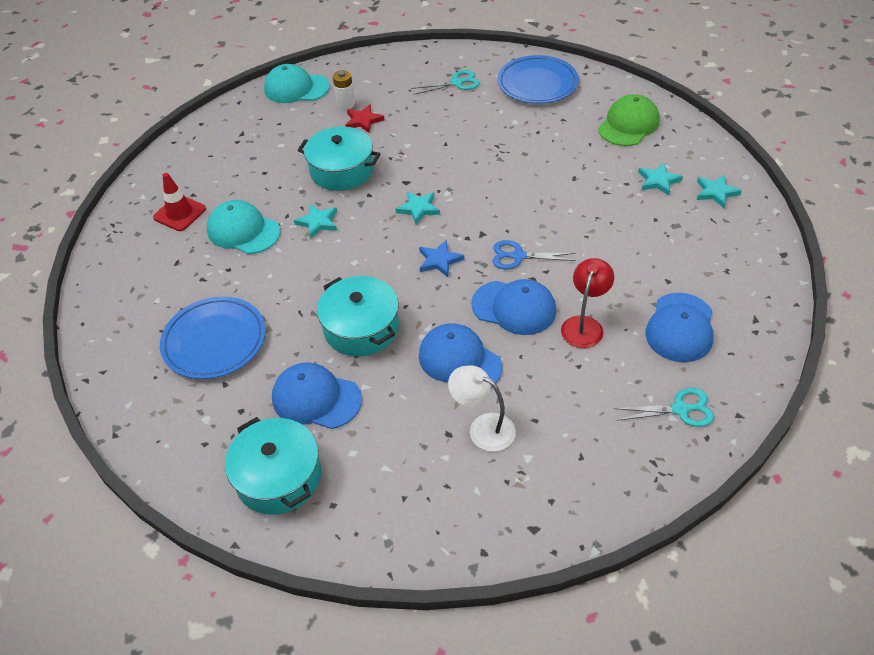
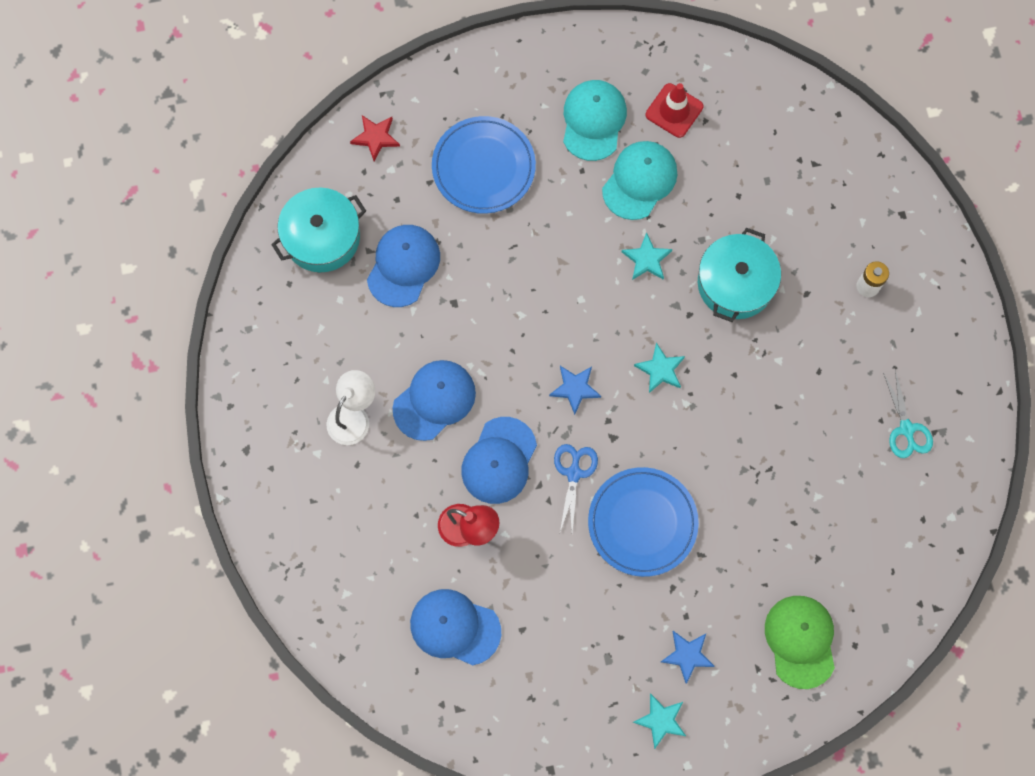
camera: 90 degrees right, 25 degrees up
turquoise cap [264,64,330,103] -> turquoise cap moved to [563,80,627,161]
turquoise pot [317,276,399,356] -> none
red star [345,104,385,133] -> red star moved to [350,115,400,161]
blue plate [497,55,579,104] -> blue plate moved to [588,467,699,577]
green cap [598,94,660,146] -> green cap turned 135 degrees counterclockwise [765,596,835,689]
turquoise scissors [614,388,714,427] -> none
turquoise star [638,163,683,196] -> blue star [661,631,715,684]

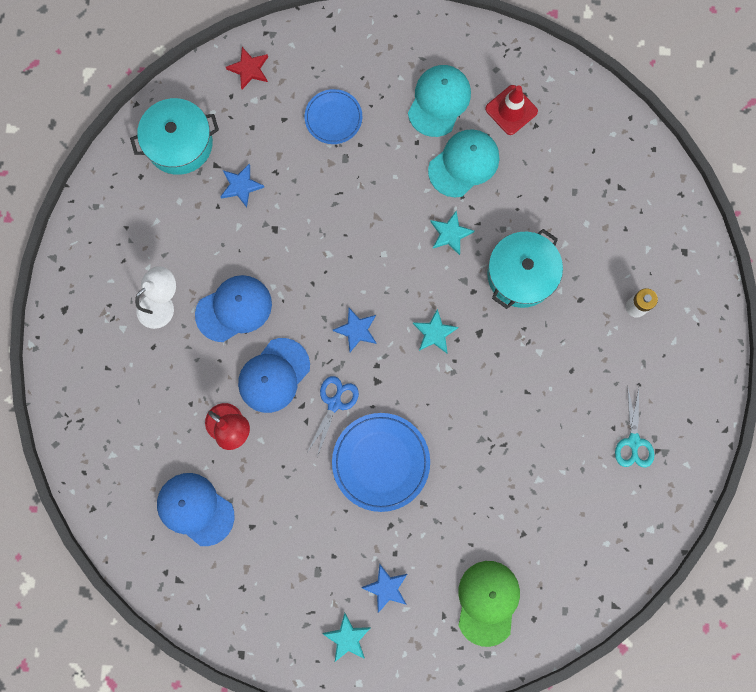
camera: 15 degrees right, 5 degrees up
blue cap [367,225,440,307] -> blue star [220,164,264,208]
blue plate [432,116,536,214] -> blue plate [304,89,362,144], size x0.63

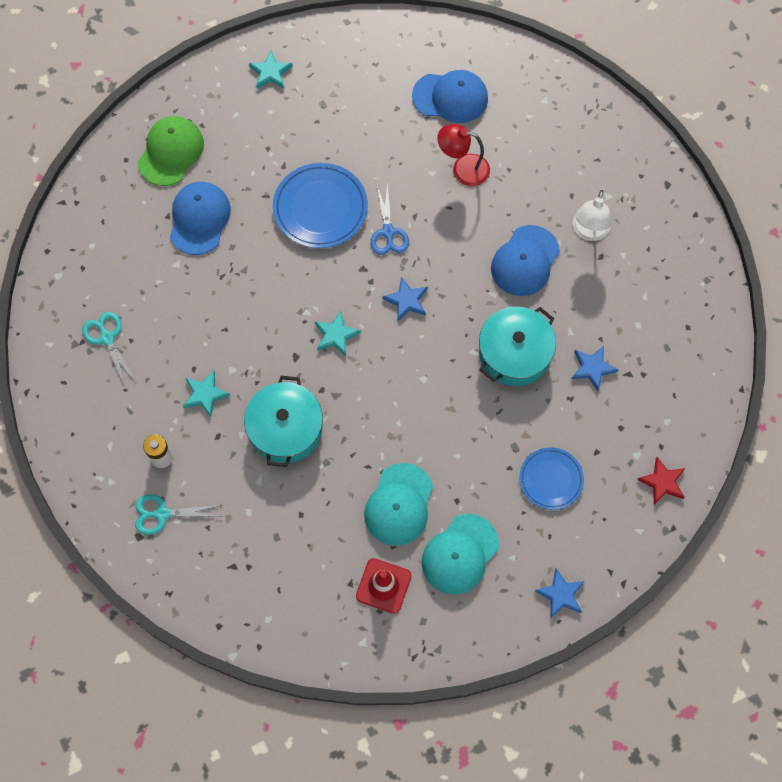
camera: 150 degrees right, 10 degrees down
turquoise pot [130,98,219,175] -> turquoise pot moved to [479,307,556,386]
blue cap [238,338,310,413] -> blue cap moved to [170,182,231,255]
blue star [361,564,407,613] -> blue star moved to [535,568,585,619]
turquoise cap [408,65,471,137] -> turquoise cap turned 45 degrees clockwise [422,514,499,594]
turquoise star [430,210,474,255] -> turquoise star moved to [183,371,230,417]
green cap [458,561,520,647] -> green cap turned 135 degrees counterclockwise [137,116,204,186]
none -> turquoise scissors [135,494,221,535]

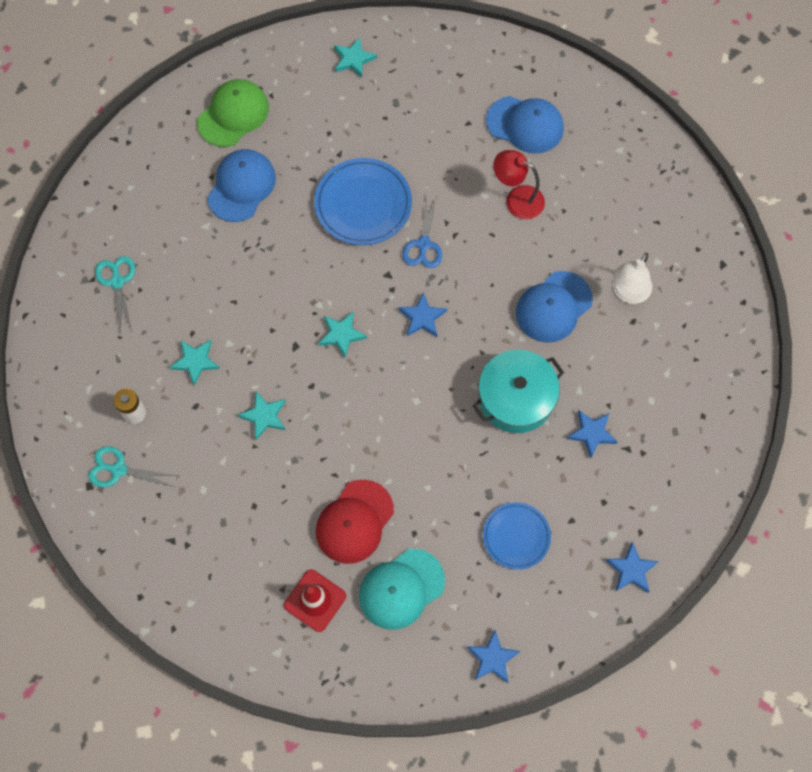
camera: 15 degrees right, 0 degrees up
turquoise pot [244,376,323,467] -> turquoise star [238,391,286,440]
turquoise cap [364,463,433,546] -> red cap [316,479,394,564]
red star [637,457,685,505] -> blue star [606,541,659,593]

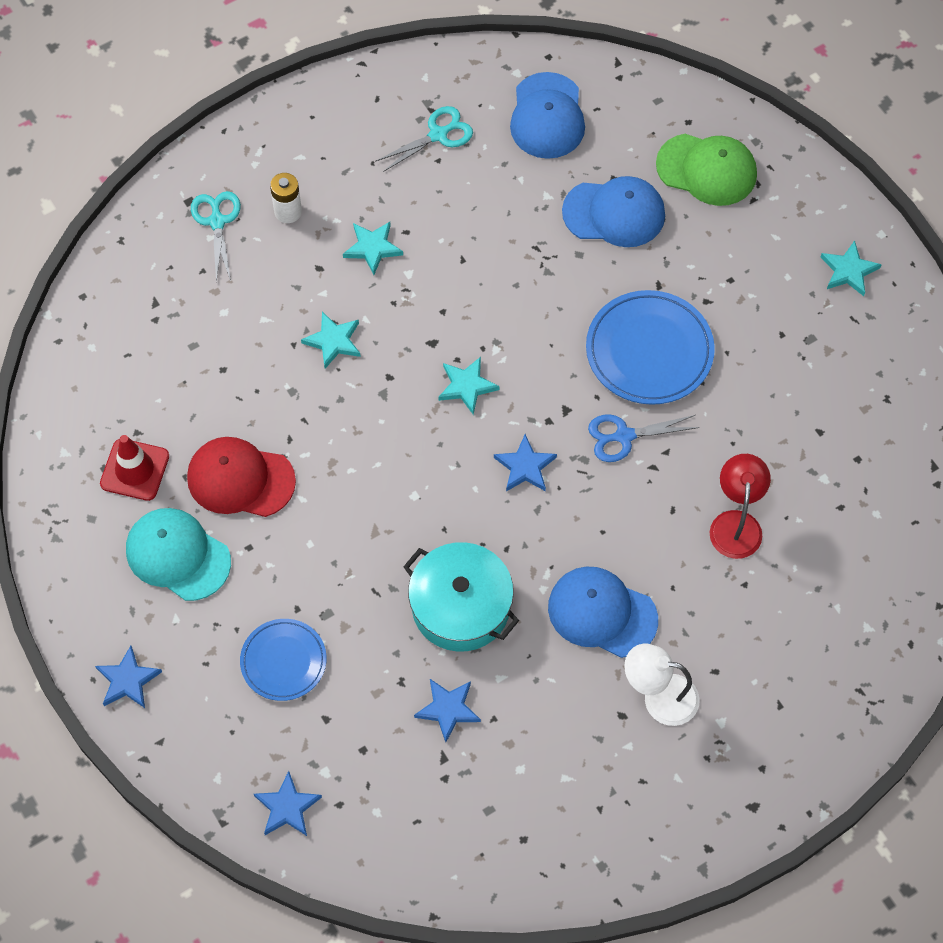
camera: 70 degrees right, 5 degrees down
blue cap [486,96,564,154] -> blue cap moved to [510,72,585,159]

